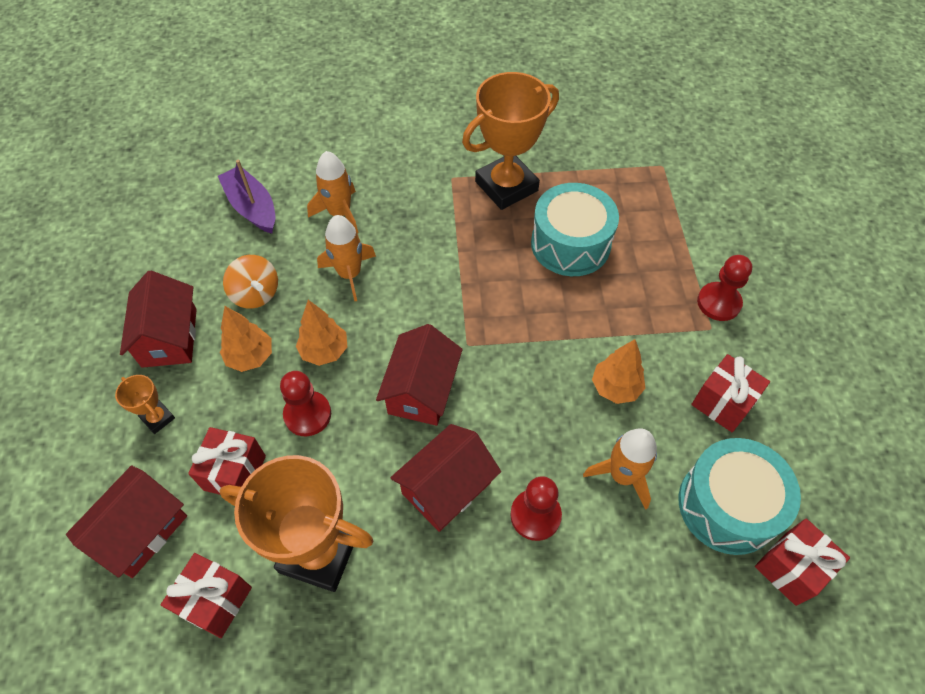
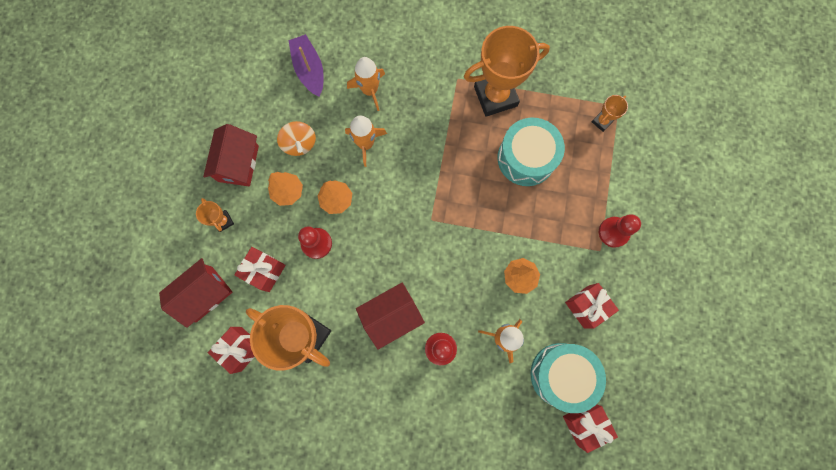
camera: 15 degrees right, 20 degrees up
red house [376,324,463,426] -> none
none -> orange trophy [592,95,628,132]

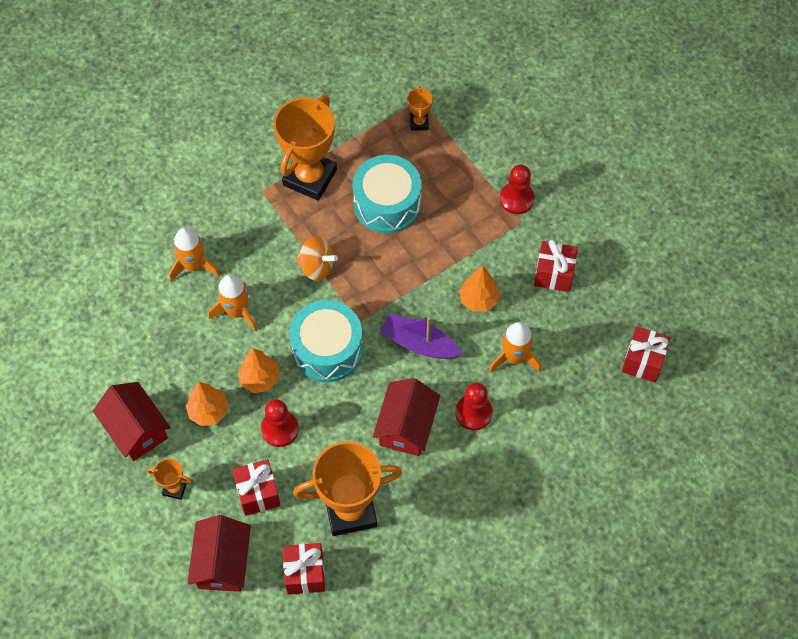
camera: 45 degrees left, 15 degrees down
orange spinning top [277,121,316,156] -> orange spinning top moved to [296,236,338,281]
purple boat [288,34,324,97] -> purple boat moved to [379,314,463,359]
turquoise drum [531,343,606,413] -> turquoise drum moved to [289,300,363,382]

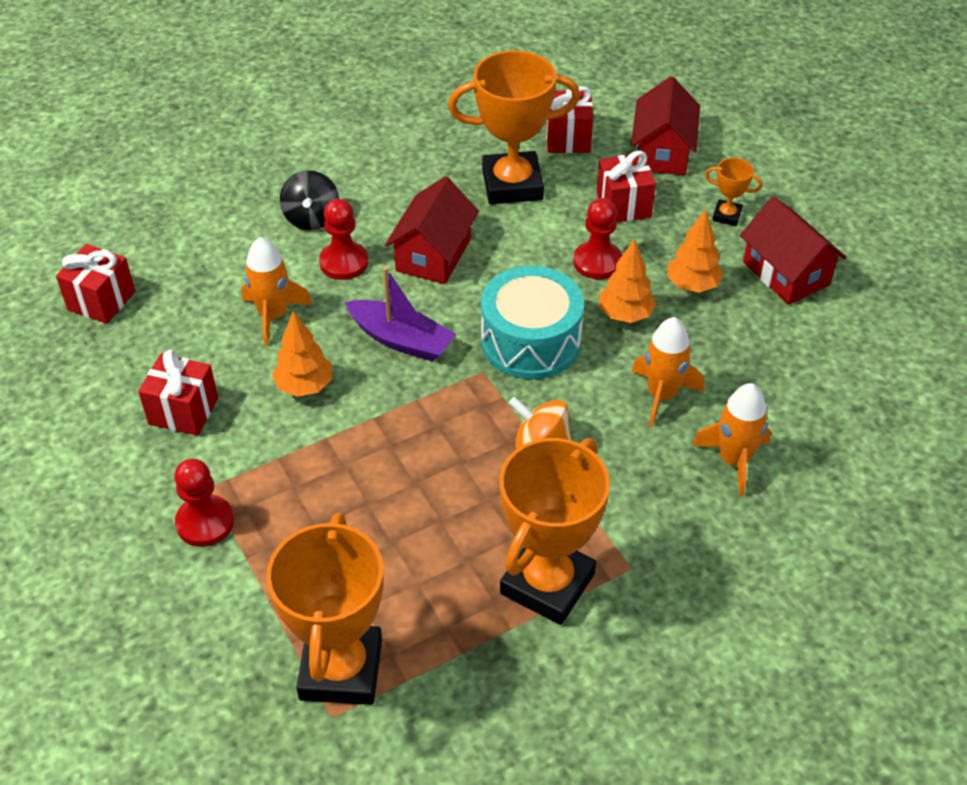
camera: 175 degrees left, 15 degrees down
turquoise drum [353,155,422,234] -> none
orange trophy [407,85,433,131] -> orange trophy [266,513,383,705], size x2.26
none -> black spinning top [280,170,339,230]

